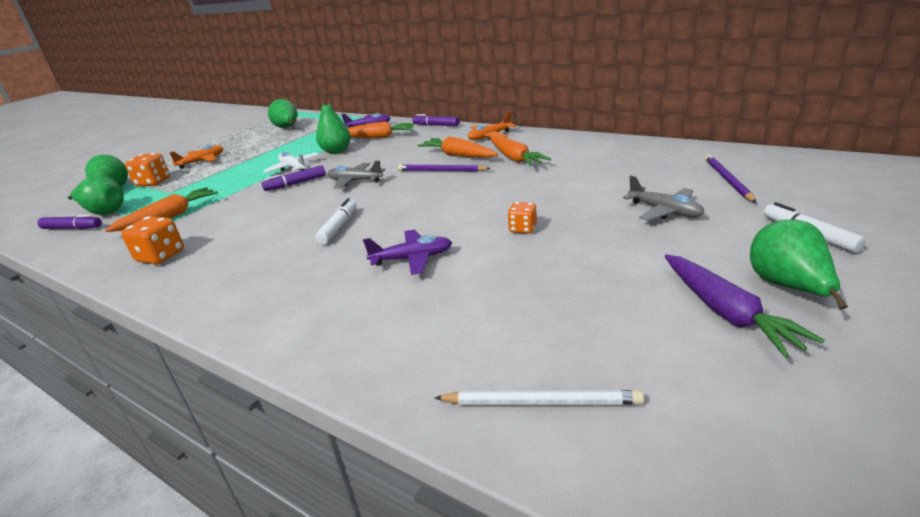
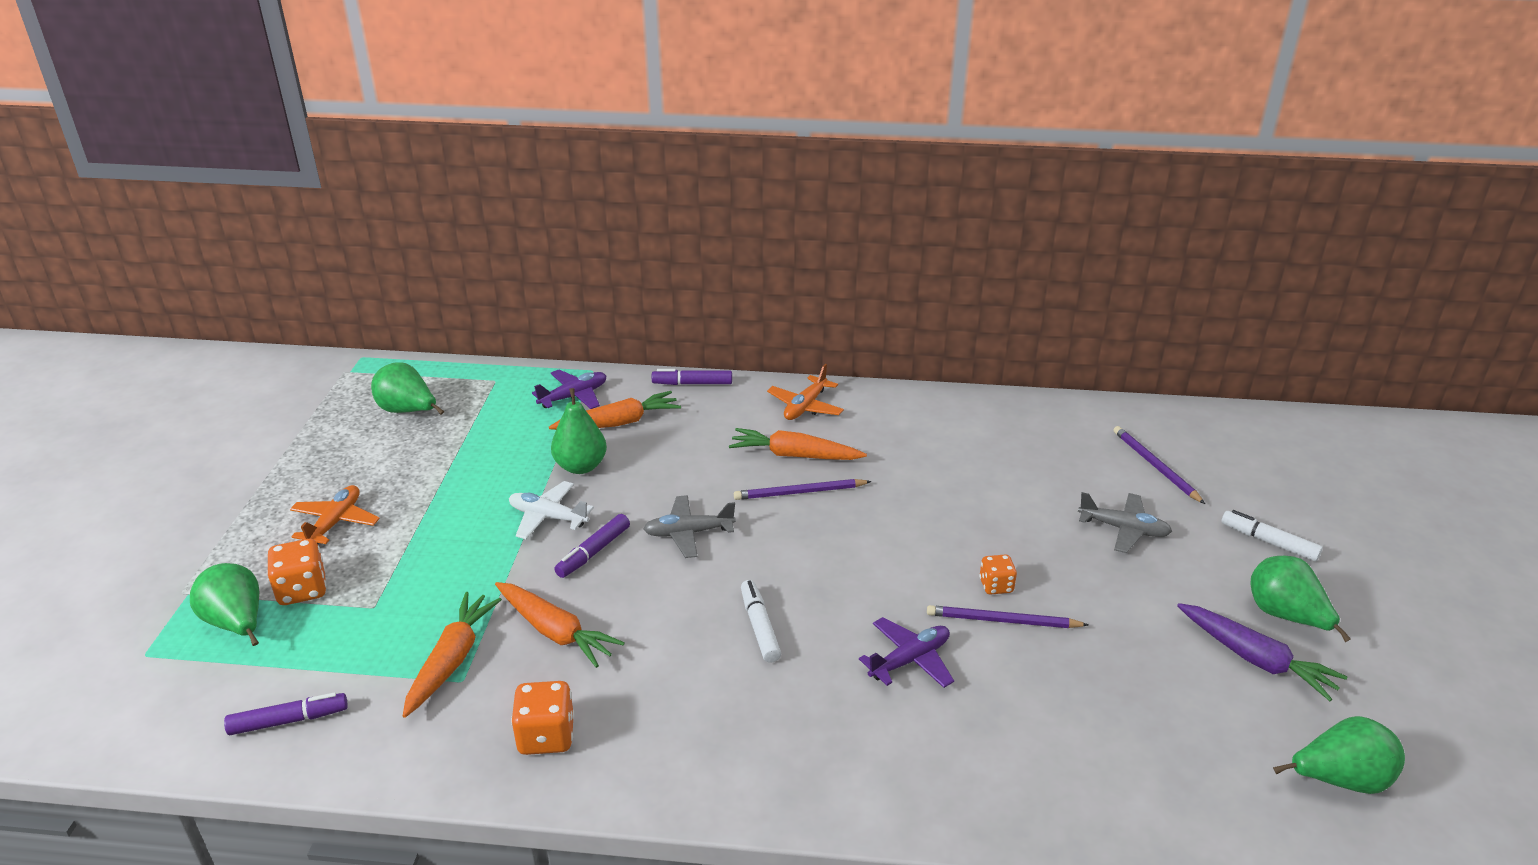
camera: 30 degrees left, 5 degrees up
green pear [68,175,124,215] -> green pear moved to [1273,716,1405,794]
white pencil [435,390,644,405] -> none
orange carrot [490,135,551,166] -> orange carrot moved to [495,582,625,668]
none -> purple pencil [927,605,1088,628]

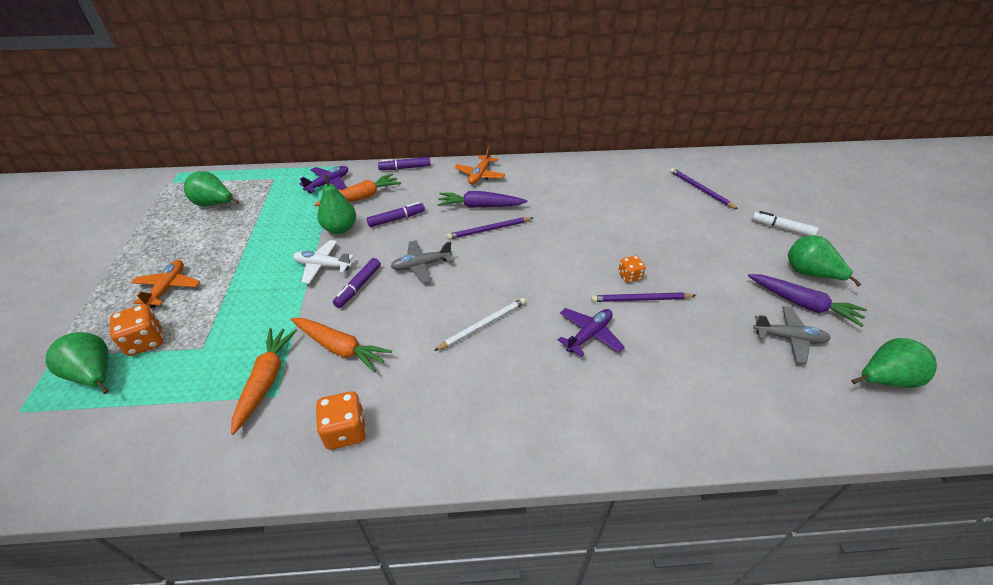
camera: 10 degrees left, 10 degrees up
purple marker [224,692,348,735] -> purple marker moved to [367,202,425,227]
orange carrot [729,428,867,460] -> purple carrot [437,191,527,208]
white marker [741,580,781,663] -> white pencil [434,298,526,351]
grey plane [1078,492,1172,553] -> grey plane moved to [753,306,831,364]

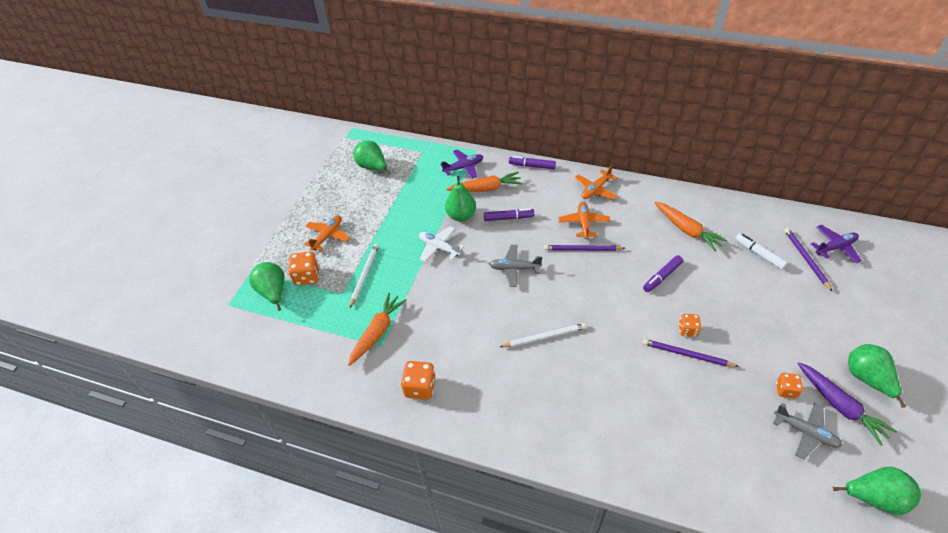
camera: 25 degrees right, 5 degrees up
orange carrot [291,318,392,373] -> orange carrot moved to [654,202,727,251]
purple marker [333,258,381,308] -> purple marker moved to [643,255,683,292]
purple carrot [437,191,527,208] -> orange plane [559,202,610,239]
purple plane [558,308,625,357] -> purple plane moved to [811,225,862,264]
white marker [752,211,818,236] -> white marker moved to [735,233,788,270]
none -> white pencil [350,244,379,308]
none -> orange dice [776,373,803,398]

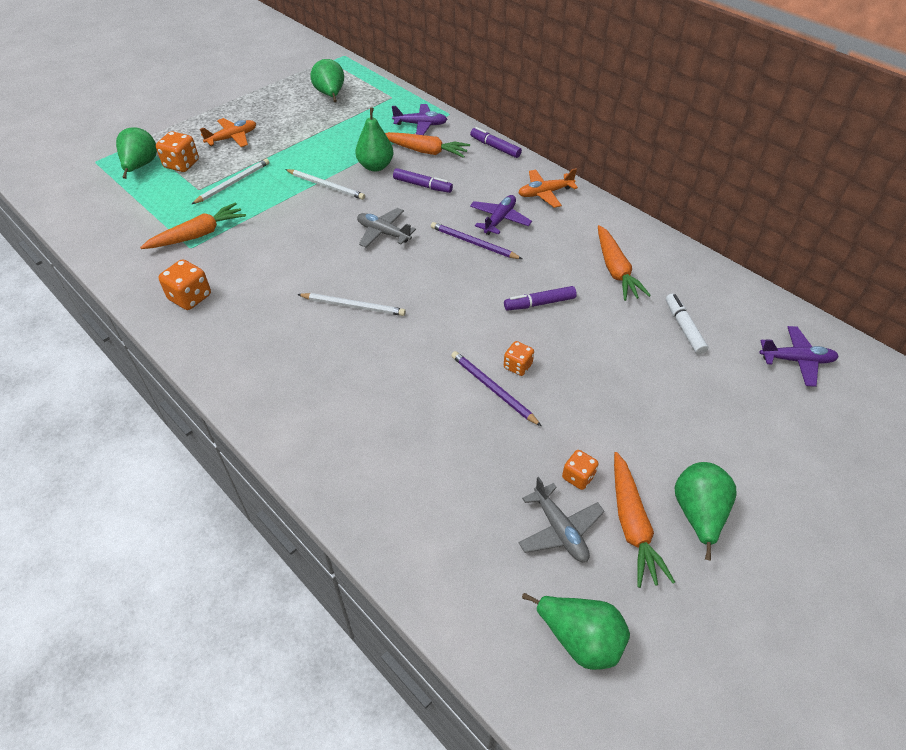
camera: 25 degrees right, 0 degrees up
white plane [419,226,464,262] -> white pencil [285,169,365,200]
orange plane [559,202,610,239] -> purple plane [470,195,532,235]
purple pencil [784,228,833,292] -> none
purple carrot [798,362,897,446] -> orange carrot [614,452,675,588]

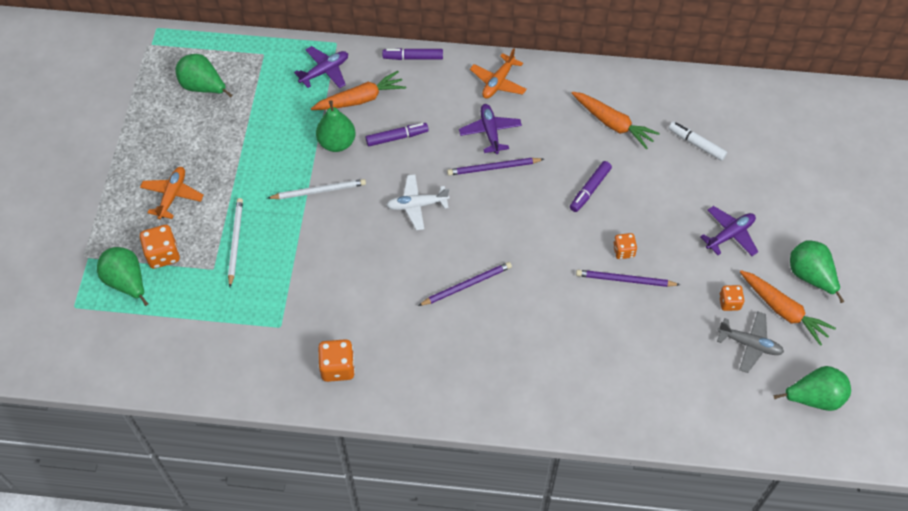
camera: 40 degrees left, 10 degrees up
orange carrot [140,203,246,249] -> none
white pencil [297,293,406,316] -> purple pencil [418,262,512,306]
grey plane [357,208,416,248] -> white plane [386,174,450,230]
purple plane [759,326,839,387] -> purple plane moved to [700,206,758,256]

